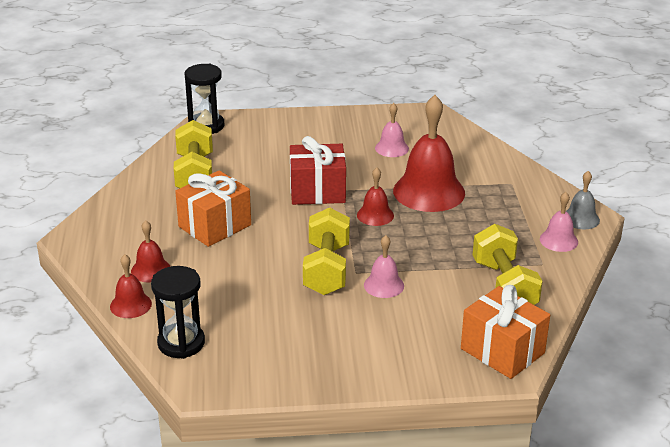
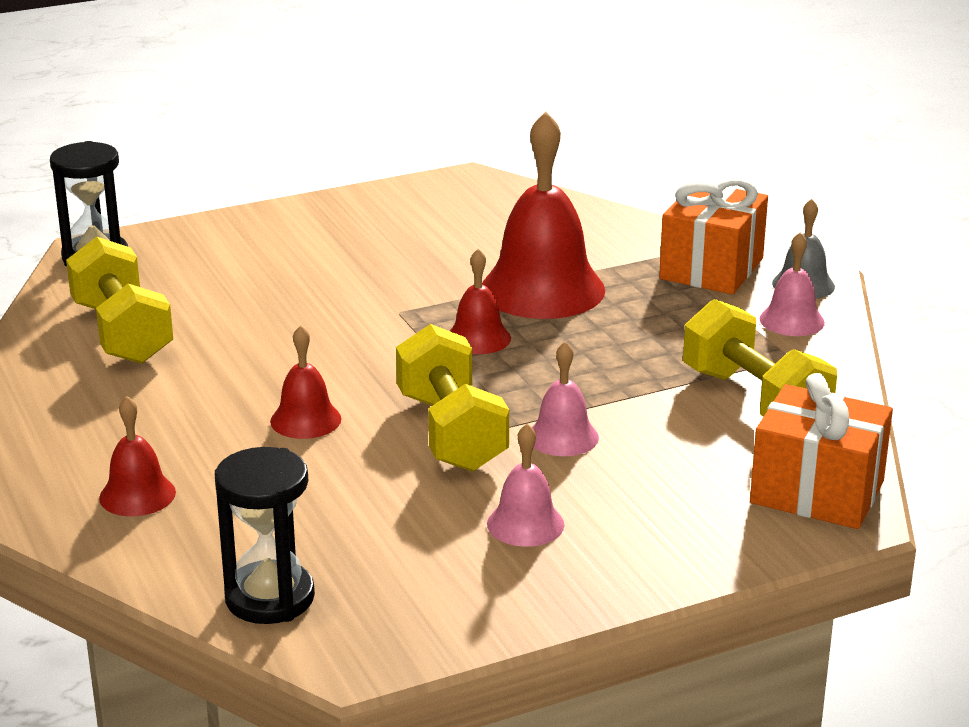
camera: 20 degrees left, 5 degrees down
red bell [110,254,152,318] -> red bell moved to [270,325,341,439]
orange gift [175,170,251,247] -> orange gift moved to [659,178,768,294]
red gift [290,136,346,205] -> none
pink bell [375,103,409,157] -> pink bell moved to [487,424,564,547]

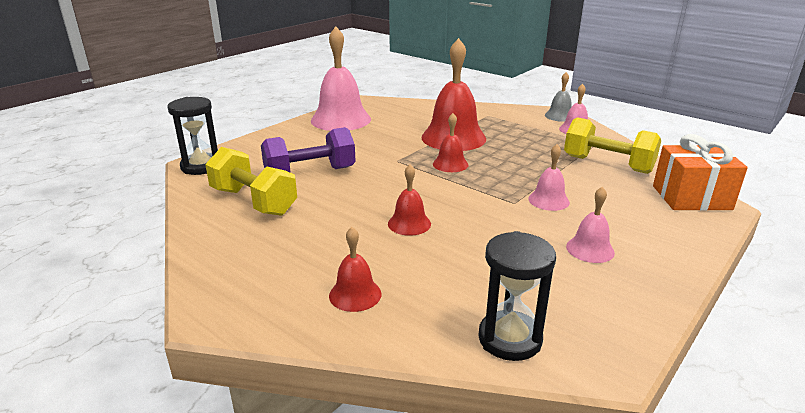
camera: 25 degrees left, 0 degrees up
yellow dumbbell [396,324,509,472] -> none
orange gift [659,178,768,294] -> none
none -> purple dumbbell [261,127,356,173]
none -> pink bell [311,26,371,131]

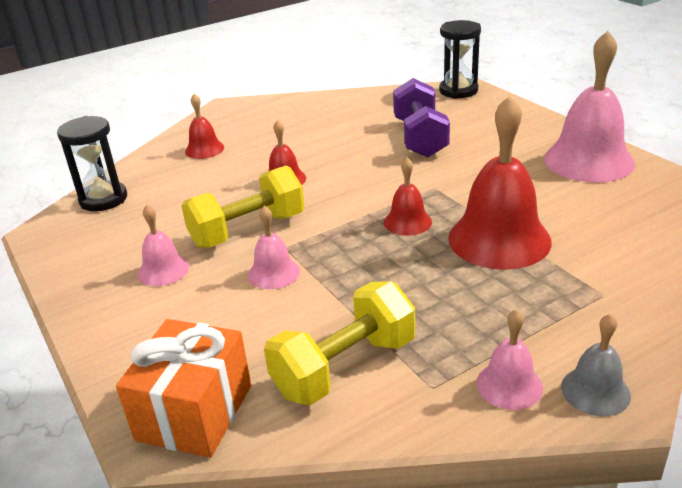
camera: 110 degrees right, 5 degrees up
yellow dumbbell [205,147,297,216] -> yellow dumbbell moved to [182,166,304,248]

